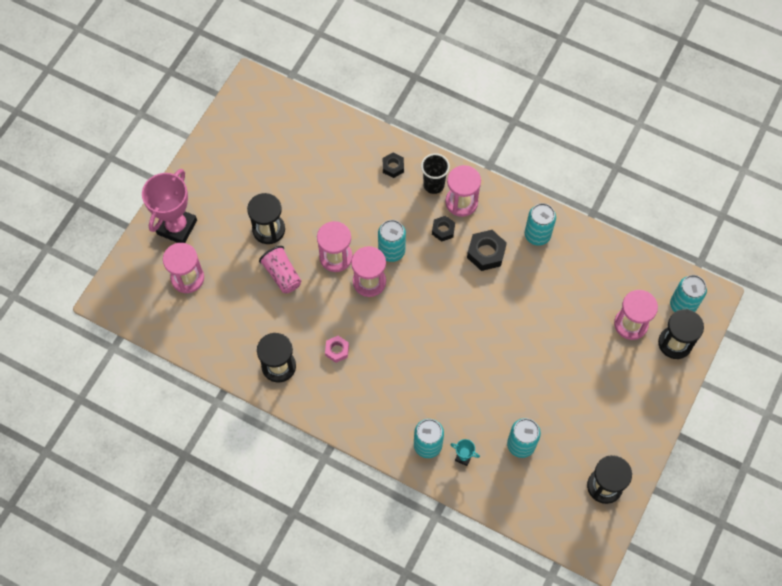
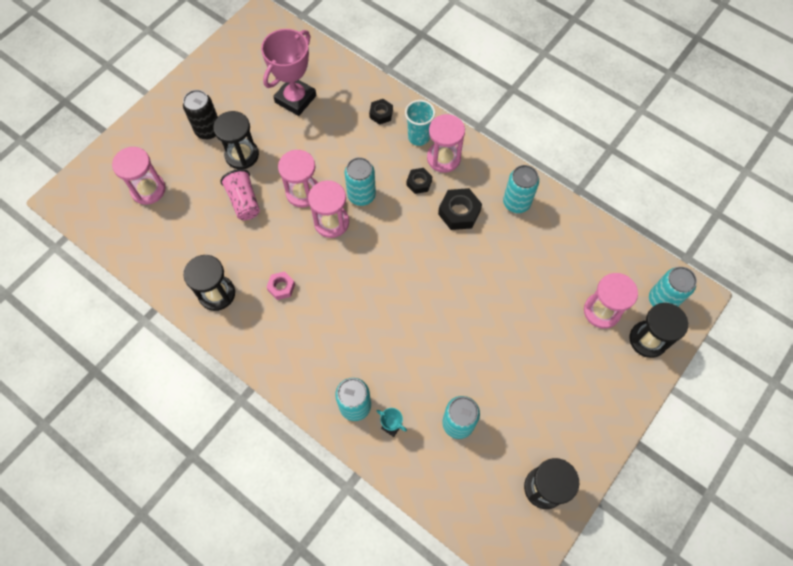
camera: 10 degrees right, 0 degrees up
pink trophy [142,169,197,243] -> pink trophy moved to [261,29,316,116]
black cup [421,153,450,194] -> turquoise cup [405,100,435,146]
none -> black can [183,90,218,139]

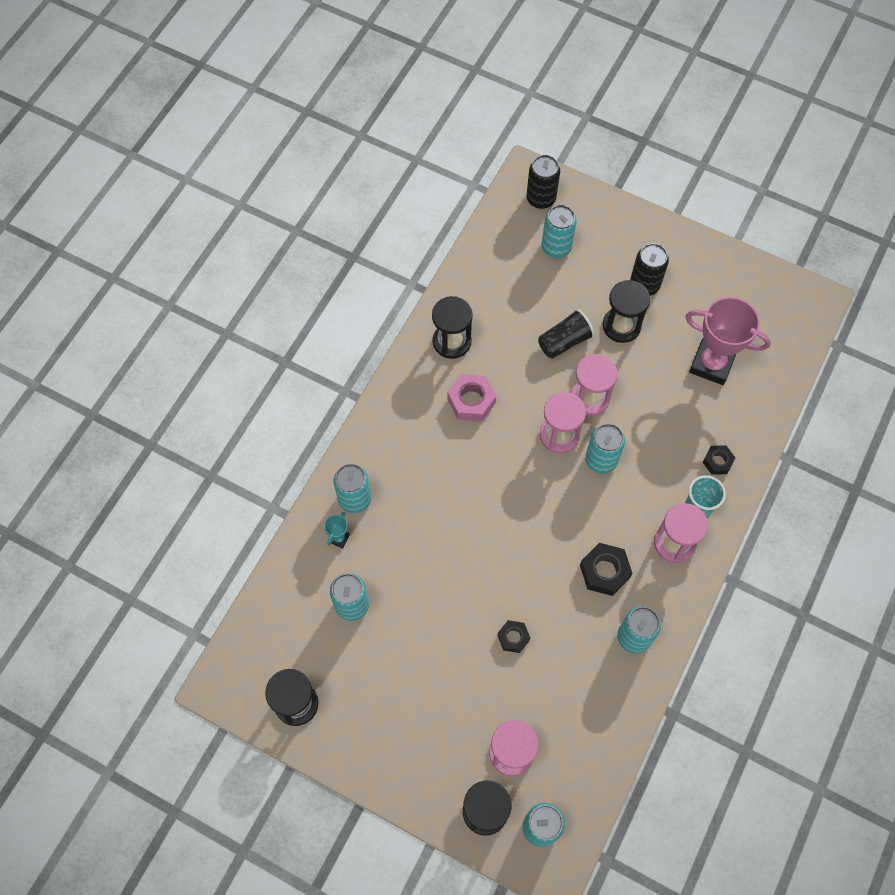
camera: 80 degrees right, 0 degrees up
pink hourglass [112,147,166,205] -> turquoise can [542,205,577,258]
pink cup [220,169,260,220] -> black cup [538,309,595,359]
pink nut [266,271,295,300] -> pink nut [448,374,496,421], size x1.61
black nut [407,168,432,194] -> black nut moved to [497,620,530,653]
none -> black can [526,155,560,209]

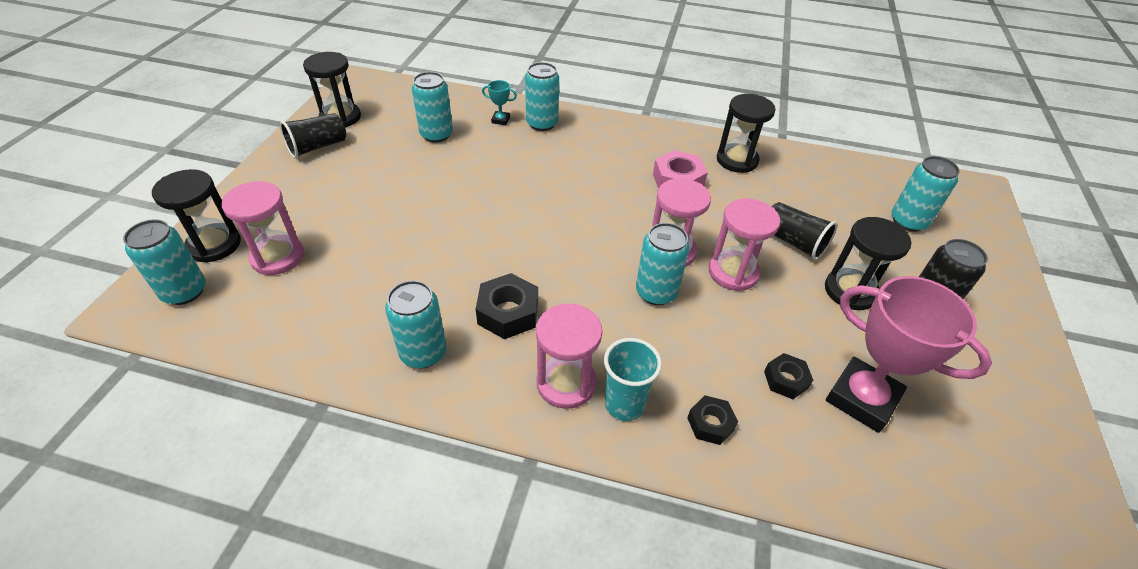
camera: 75 degrees right, 20 degrees down
black nut [497,620,530,653] -> black nut moved to [764,353,813,399]
black can [526,155,560,209] -> none
pink trophy [685,297,771,385] -> pink trophy turned 60 degrees counterclockwise [826,276,992,433]
none -> black cup [280,113,346,158]

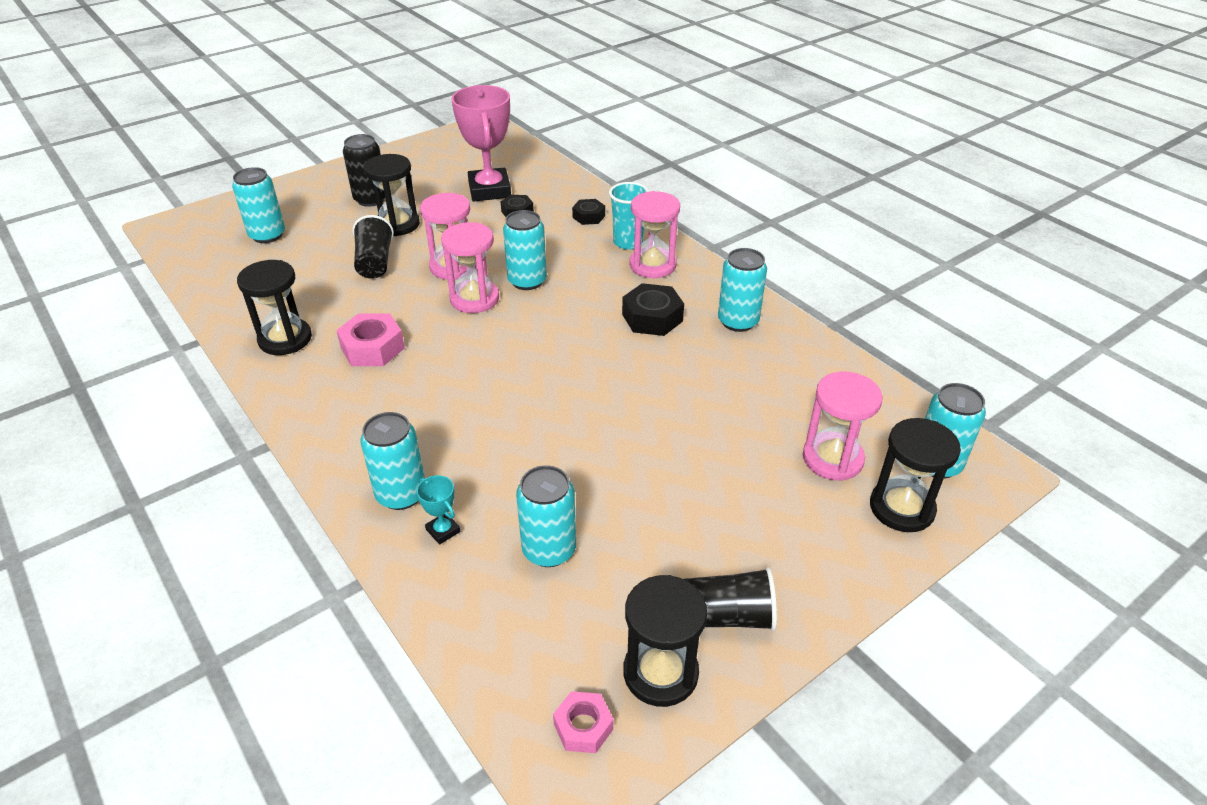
camera: 140 degrees left, 5 degrees down
none -> pink nut [553,691,613,753]

